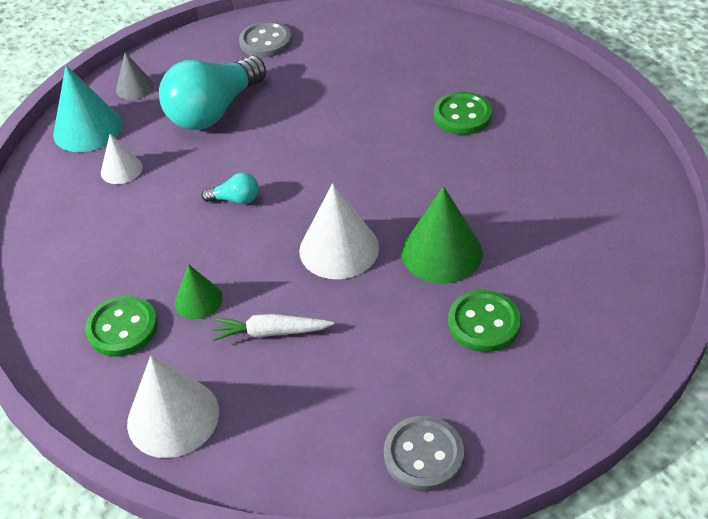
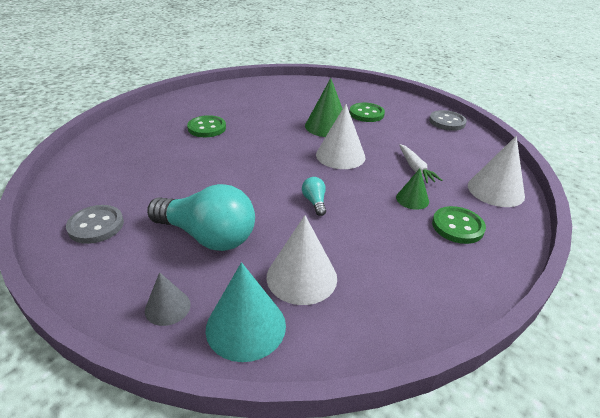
camera: 110 degrees left, 10 degrees down
white cone [101,134,143,184] -> white cone [267,215,337,305], size x1.73

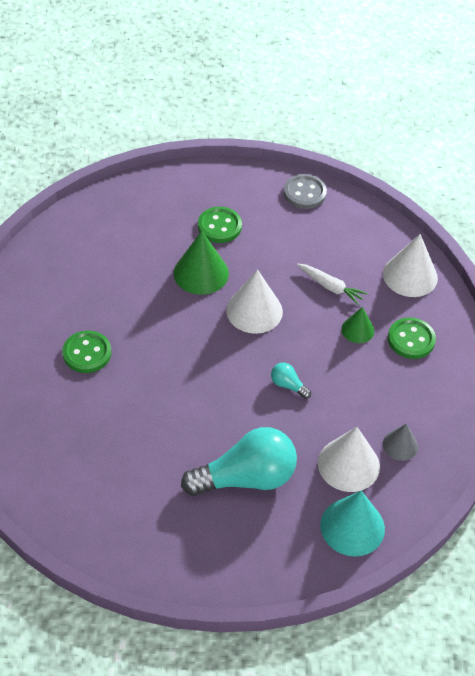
camera: 40 degrees left, 15 degrees up
grey button [66,205,124,244] -> none
grey cone [145,272,191,326] -> grey cone moved to [383,423,418,461]

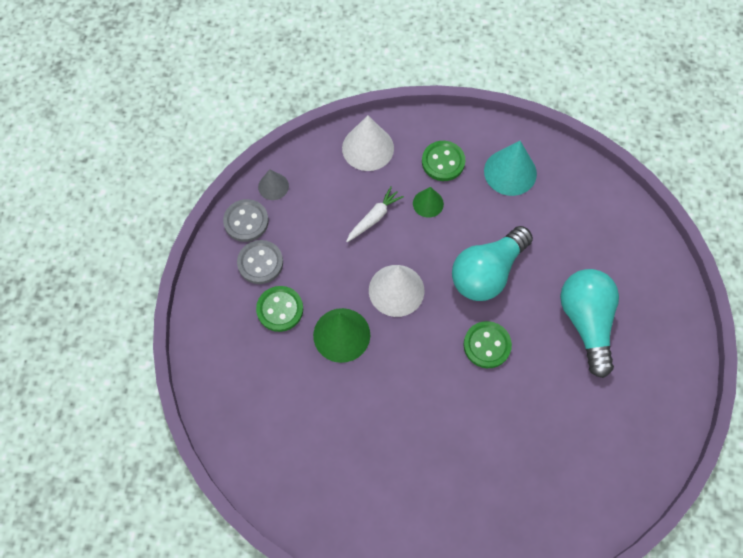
camera: 80 degrees left, 15 degrees up
green button [62,331,111,373] -> green button moved to [463,321,512,368]
turquoise light bulb [271,362,311,399] -> turquoise light bulb [452,226,533,301], size x2.36
white cone [318,427,380,492] -> none
turquoise cone [320,491,385,557] -> turquoise cone moved to [484,141,537,196]
grey cone [383,423,418,461] -> grey cone moved to [258,169,289,200]
none -> grey button [237,240,283,284]

